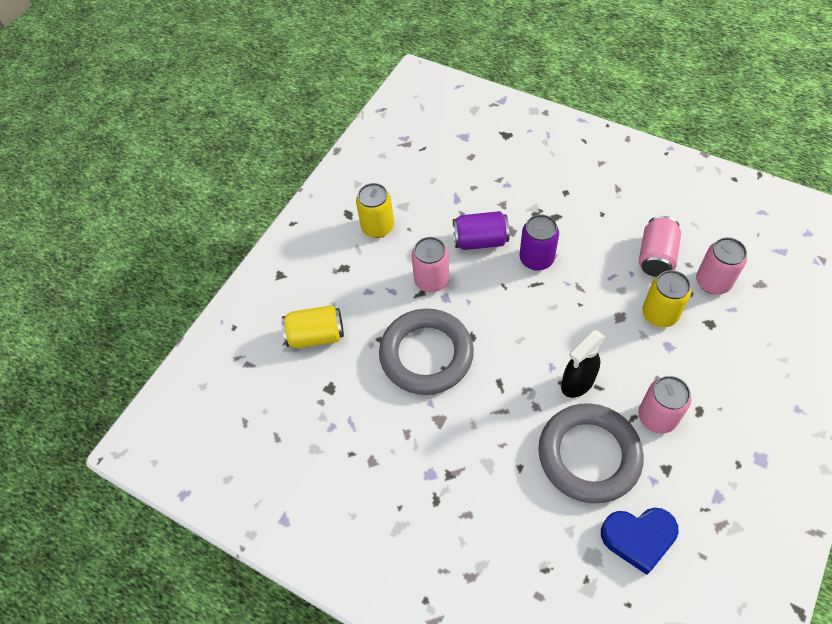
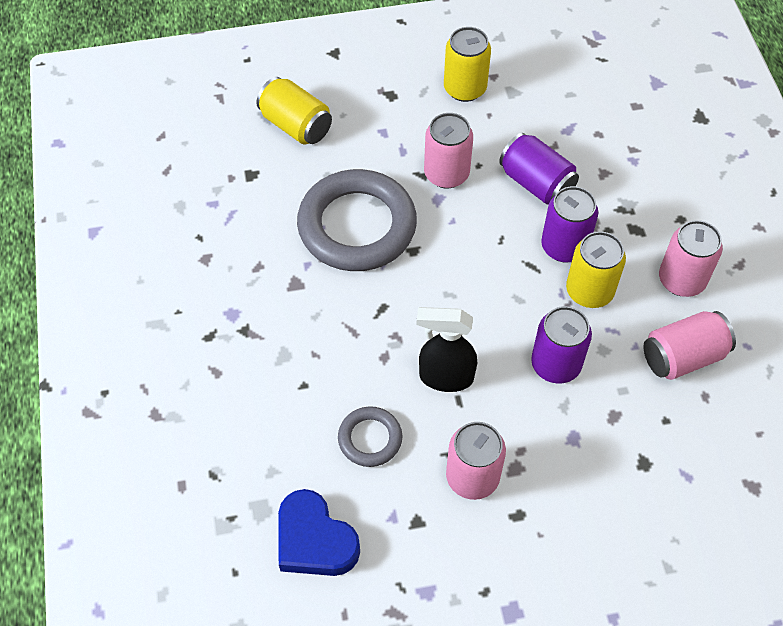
camera: 45 degrees right, 0 degrees up
grey ring [538,403,644,503] -> grey ring [338,406,402,467], size x0.48
yellow can [642,270,691,327] -> yellow can moved to [566,231,626,308]
pink can [696,237,747,294] -> pink can moved to [659,220,723,297]
none -> purple can [531,306,592,384]

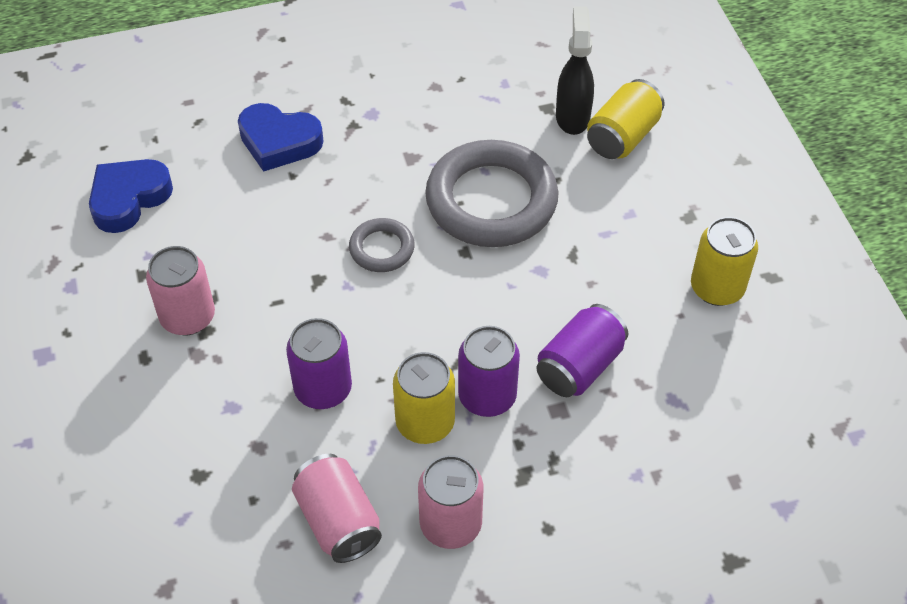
camera: 85 degrees right, 5 degrees down
grey ring [338,406,402,467] -> grey ring moved to [349,218,415,272]
black spray bottle [417,307,477,392] -> black spray bottle moved to [556,7,594,135]
pink can [424,113,473,188] -> none
none -> blue heart [238,103,324,172]

